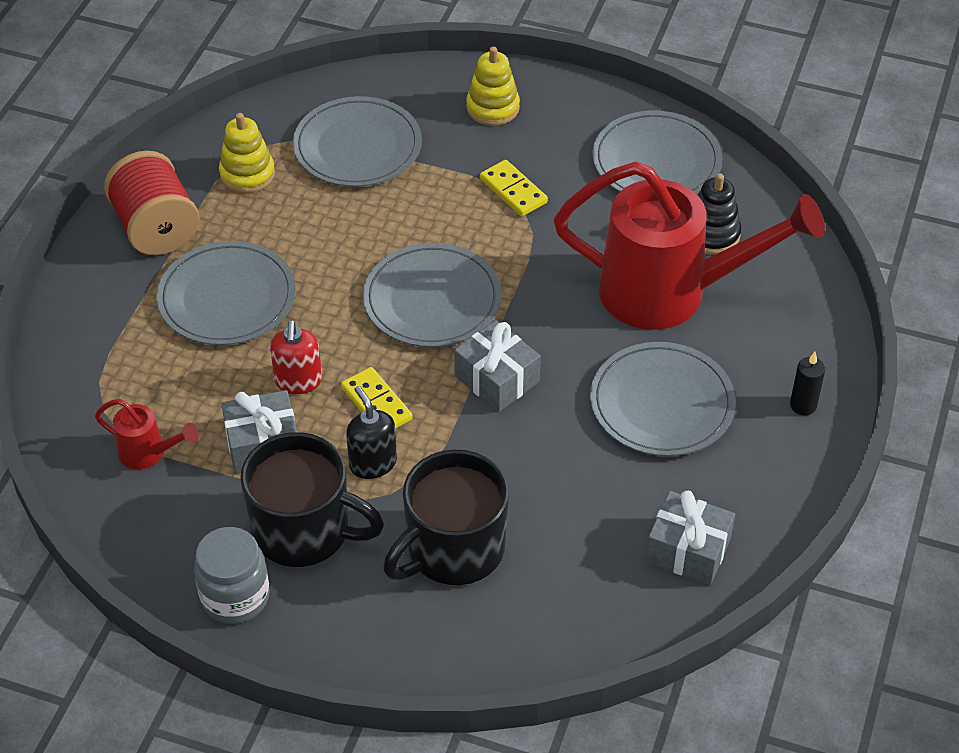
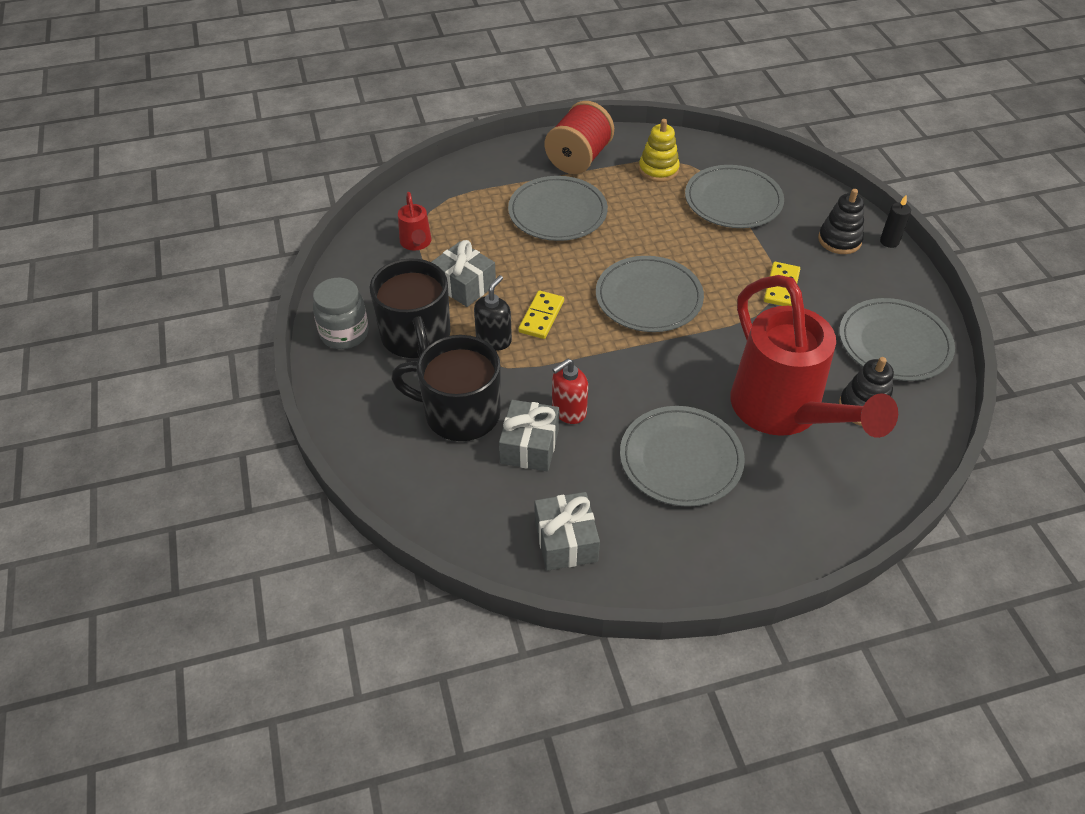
camera: 55 degrees right, 0 degrees up
red soap dispenser [270,320,322,394] -> red soap dispenser moved to [552,359,588,424]
grey gift [454,320,541,412] -> grey gift moved to [499,400,559,471]
yellow stacking toy [466,46,520,126] -> black stacking toy [818,189,864,254]
black candle [790,352,825,415] -> black candle moved to [880,195,911,248]

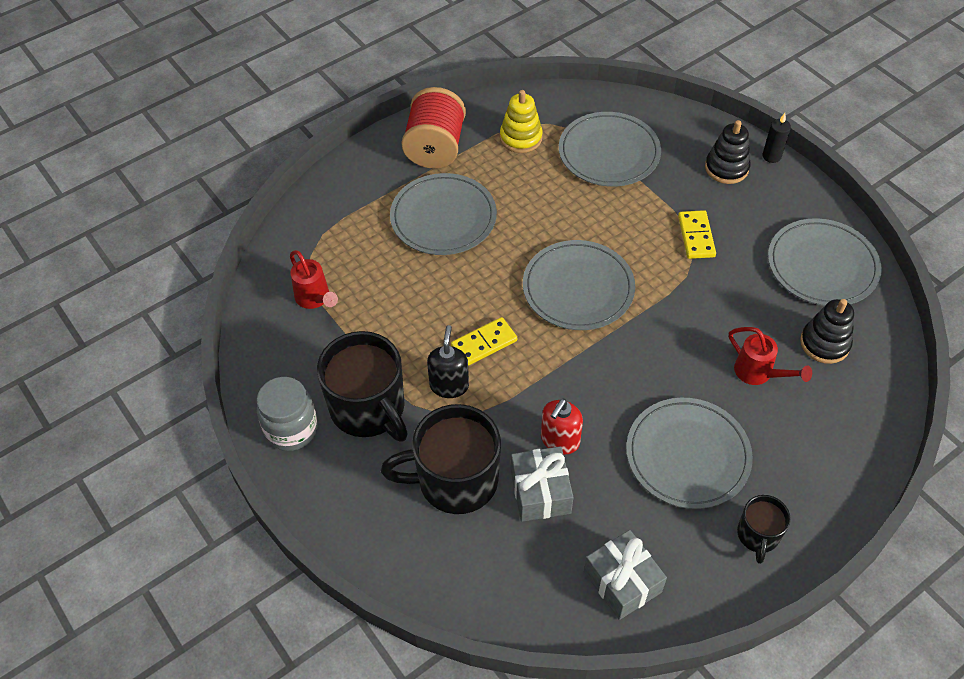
camera: 20 degrees left, 5 degrees up
grey gift [432,240,496,307] -> none
yellow domino [518,291,564,339] -> yellow domino turned 60 degrees clockwise [451,317,517,366]
red watering can [730,275,898,438] -> red watering can [729,327,812,385], size x0.42
none -> black mug [737,495,791,564]

